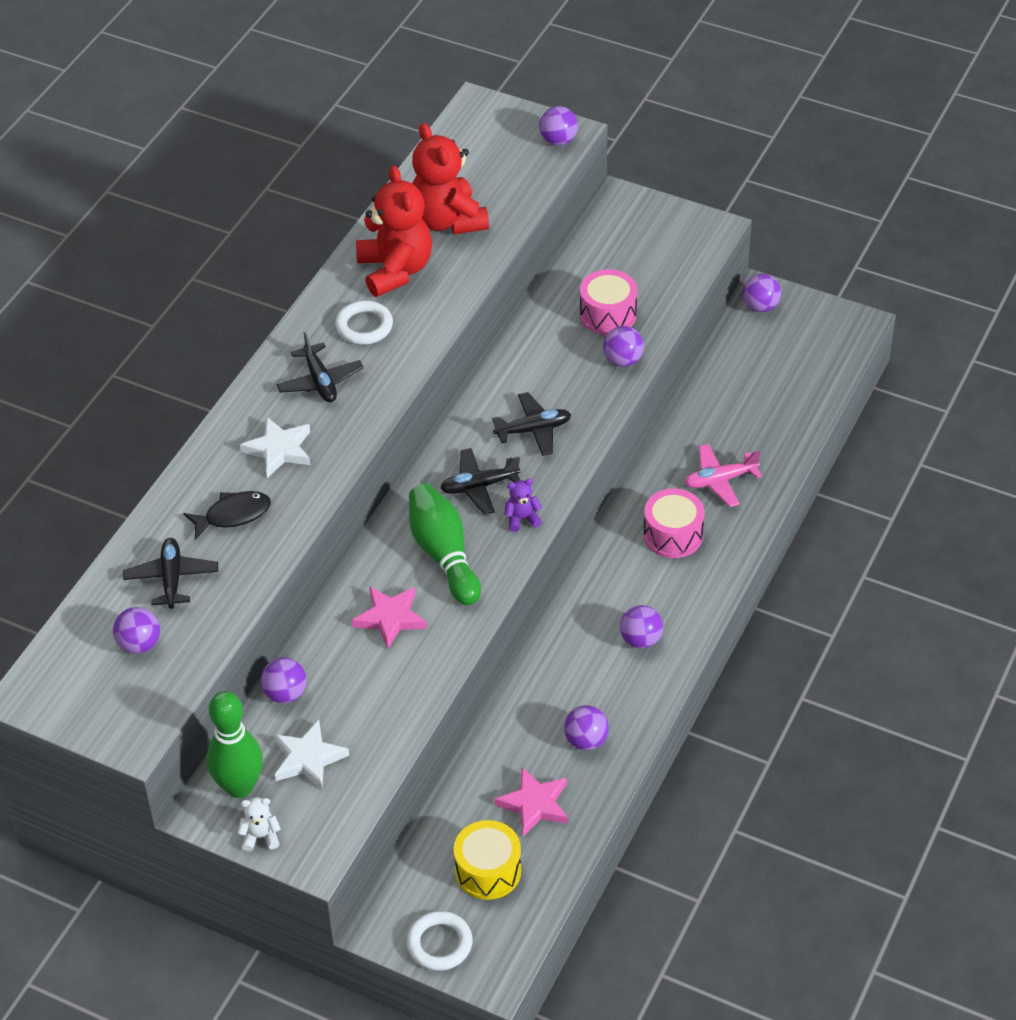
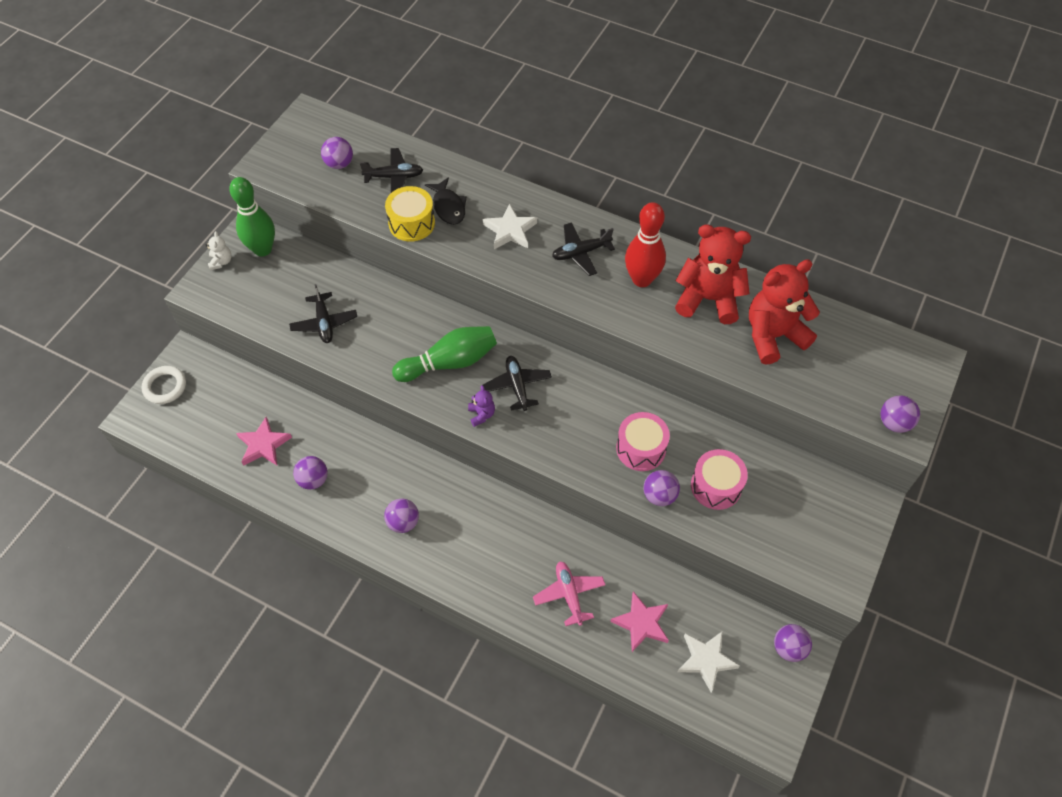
camera: 90 degrees right, 10 degrees up
purple ball [261,657,307,703] -> none
white star [274,720,349,789] -> white star moved to [678,632,740,692]
white ring [335,301,393,345] -> red bowling pin [625,202,666,287]
pink star [352,586,427,649] -> pink star moved to [610,591,669,652]
red teddy bear [356,165,432,297] -> red teddy bear turned 150 degrees counterclockwise [675,224,751,324]
yellow drum [454,820,521,900] -> yellow drum moved to [385,186,435,242]
black plane [492,392,571,456] -> black plane moved to [289,284,357,343]
pink drum [643,489,705,558] -> pink drum moved to [616,412,670,471]

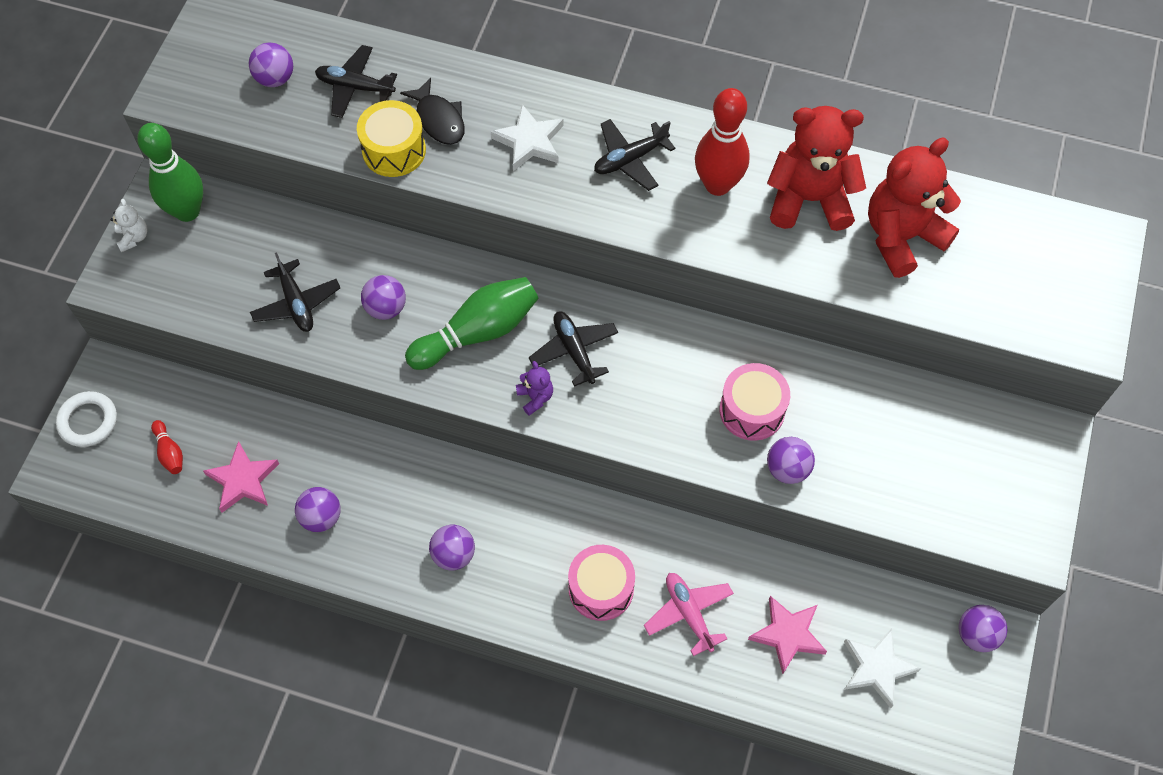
camera: 10 degrees left, 5 degrees up
black plane [360,148,423,193] -> black plane turned 150 degrees counterclockwise [315,45,397,118]
pink drum [691,449,748,510] -> pink drum moved to [568,545,635,621]
purple ball [881,395,920,433] -> purple ball moved to [361,275,406,320]
none -> red bowling pin [151,420,183,474]

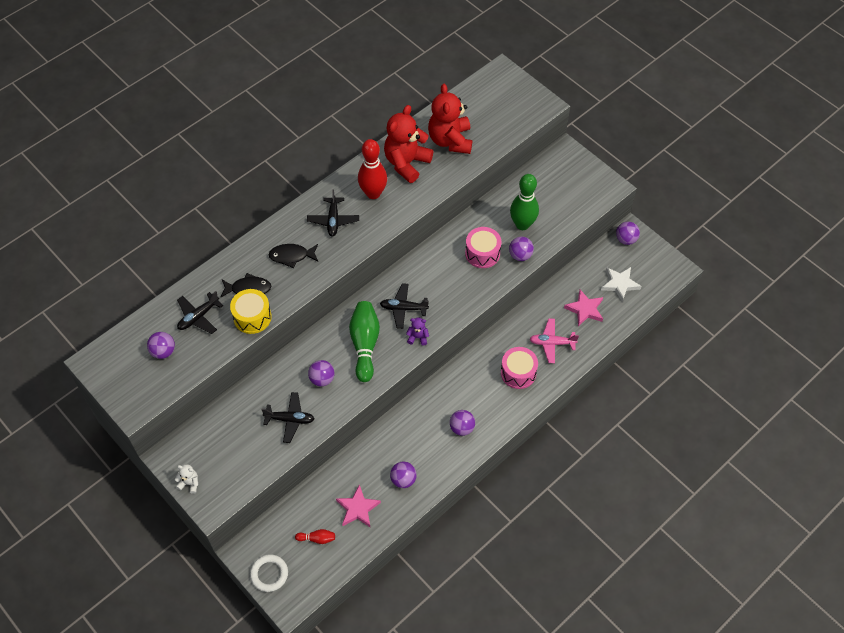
camera: 60 degrees left, 5 degrees down
green bowling pin [137,123,203,222] -> green bowling pin moved to [510,174,539,230]
white star [491,104,564,171] -> black fish [269,244,318,268]

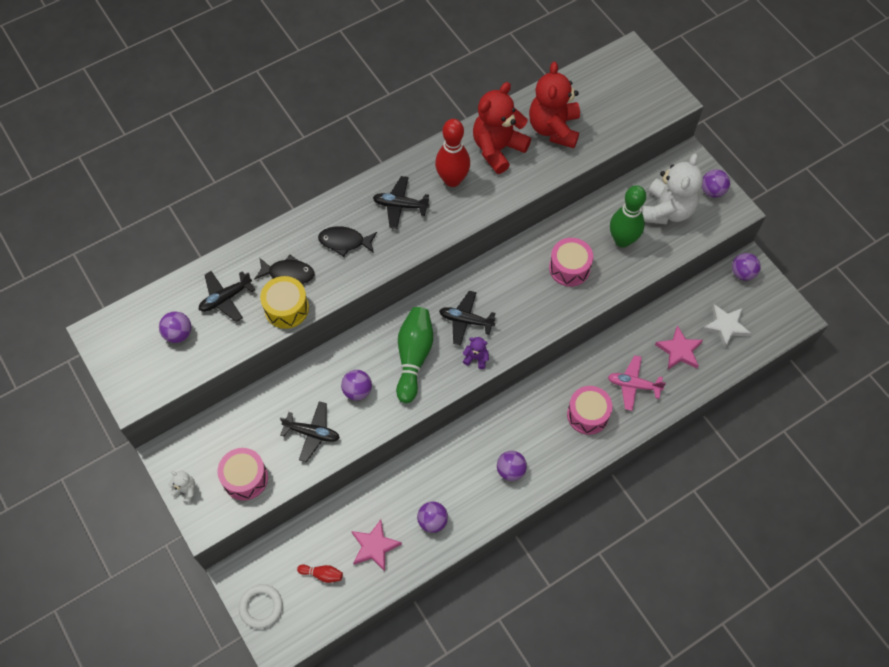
camera: 10 degrees right, 5 degrees up
black plane [307,189,359,237] -> black plane turned 90 degrees clockwise [373,176,430,229]
purple ball [509,237,534,261] -> purple ball moved to [702,169,730,198]
none -> pink drum [218,448,268,501]
none -> white teddy bear [641,154,703,224]

